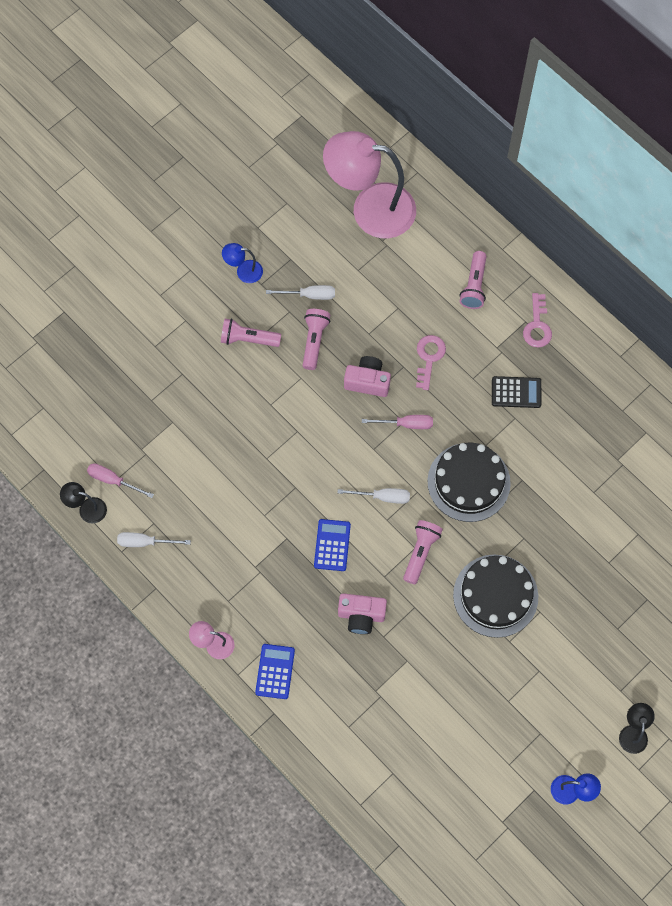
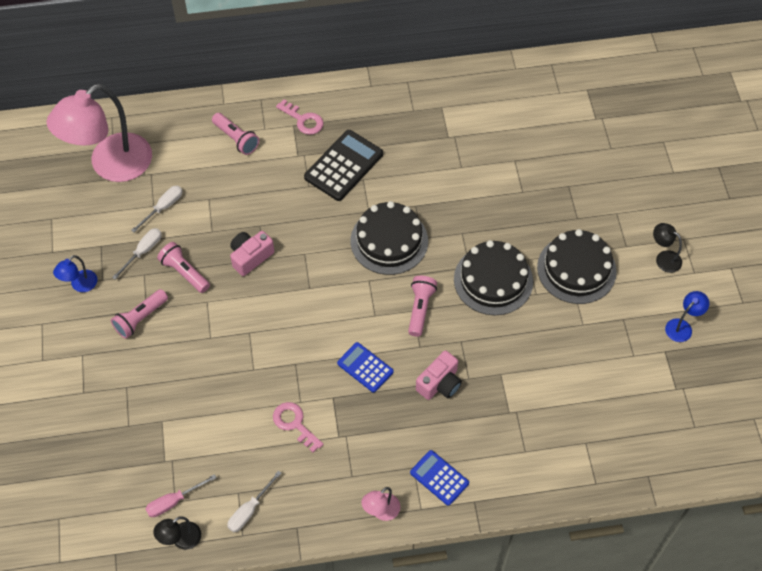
camera: 55 degrees left, 10 degrees down
white screwdriver [337,488,410,504] -> white screwdriver moved to [131,186,183,232]
pink screwdriver [362,415,433,429] -> none
pink flashlight [403,520,443,584] -> pink flashlight turned 45 degrees clockwise [408,276,437,337]
pink key [416,335,446,390] -> pink key moved to [273,402,323,452]
black calculator [492,376,541,408] -> black calculator [304,130,383,201], size x1.62
none -> black cake [537,229,617,304]

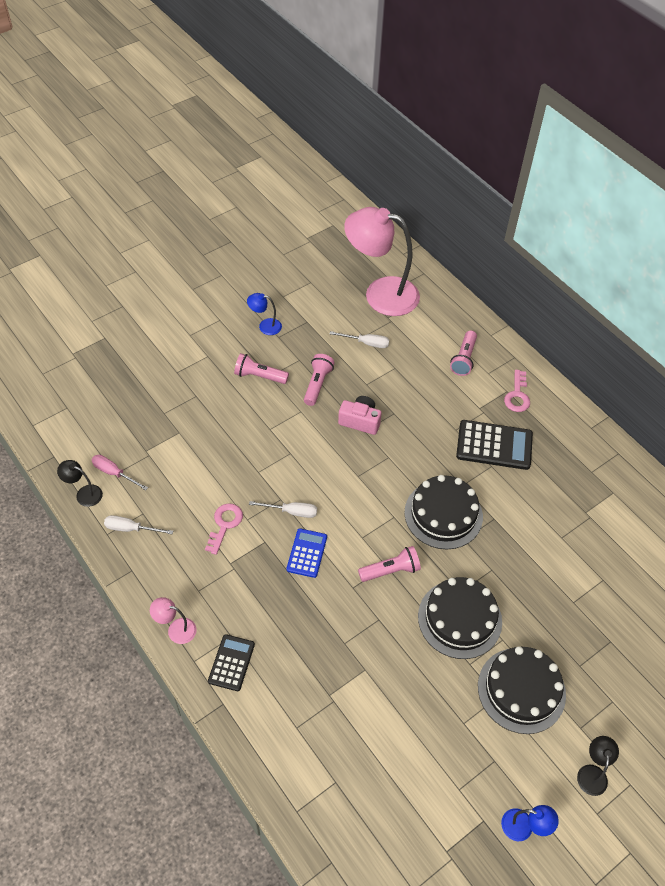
camera: 60 degrees right, 5 degrees down
white screwdriver [112,228,162,280] -> white screwdriver moved to [249,501,317,518]
blue calculator [410,450,469,506] -> black calculator [208,634,255,691]
pink camera [416,350,462,400] -> none

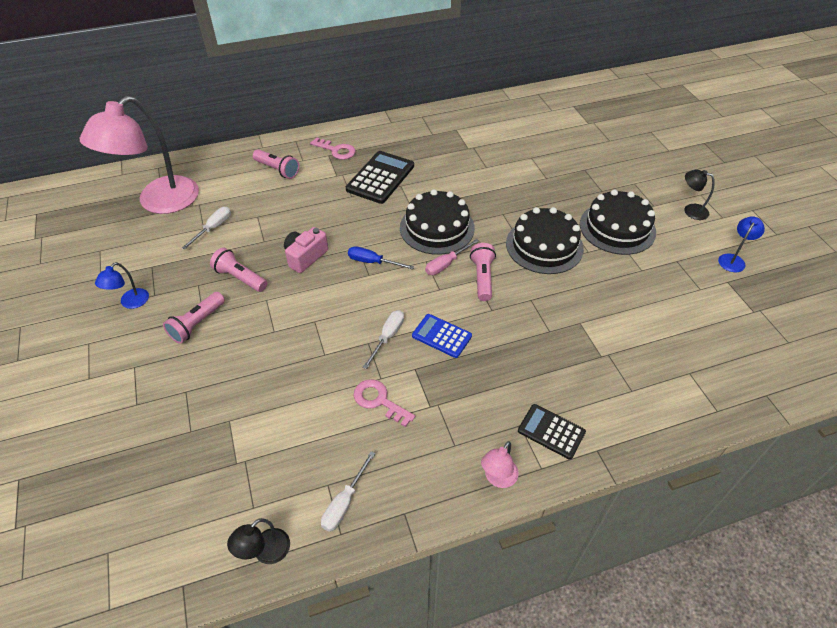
camera: 70 degrees left, 5 degrees down
pink screwdriver [92,455,148,491] -> pink screwdriver moved to [425,239,479,275]
none -> blue screwdriver [348,246,414,269]

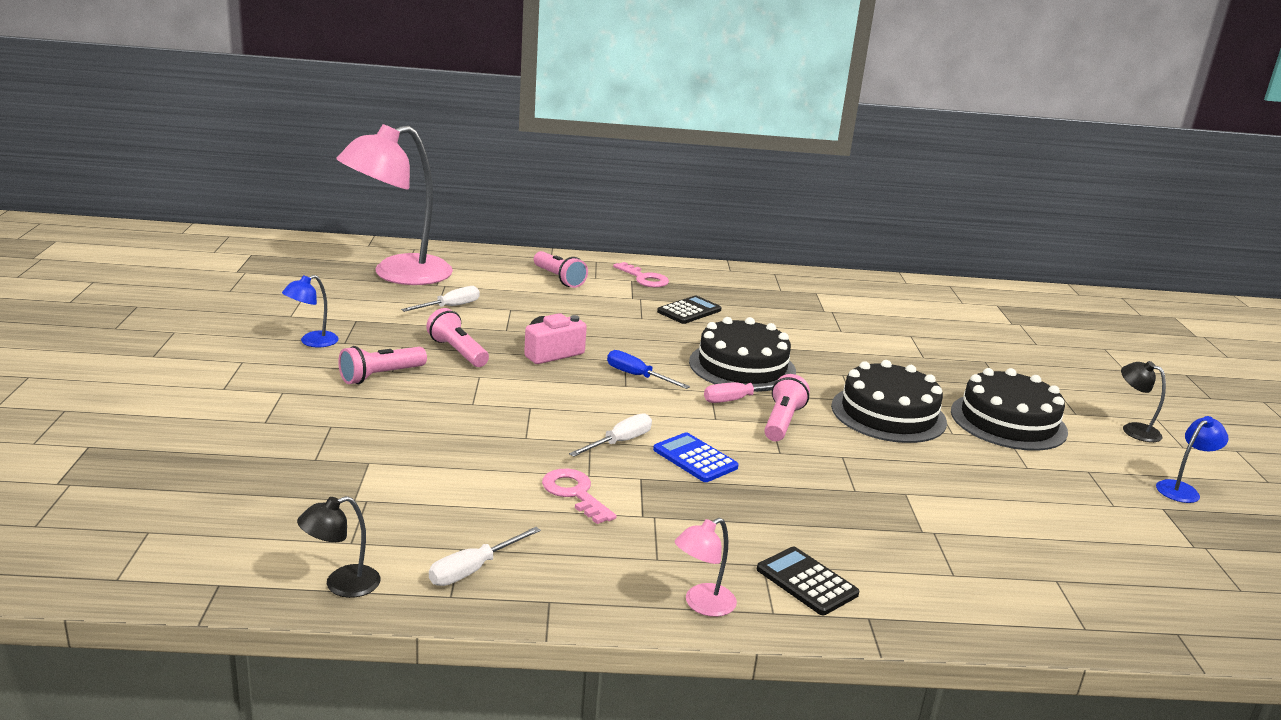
camera: 15 degrees right, 25 degrees down
black calculator [346,151,414,204] -> black calculator [657,296,722,324], size x0.62

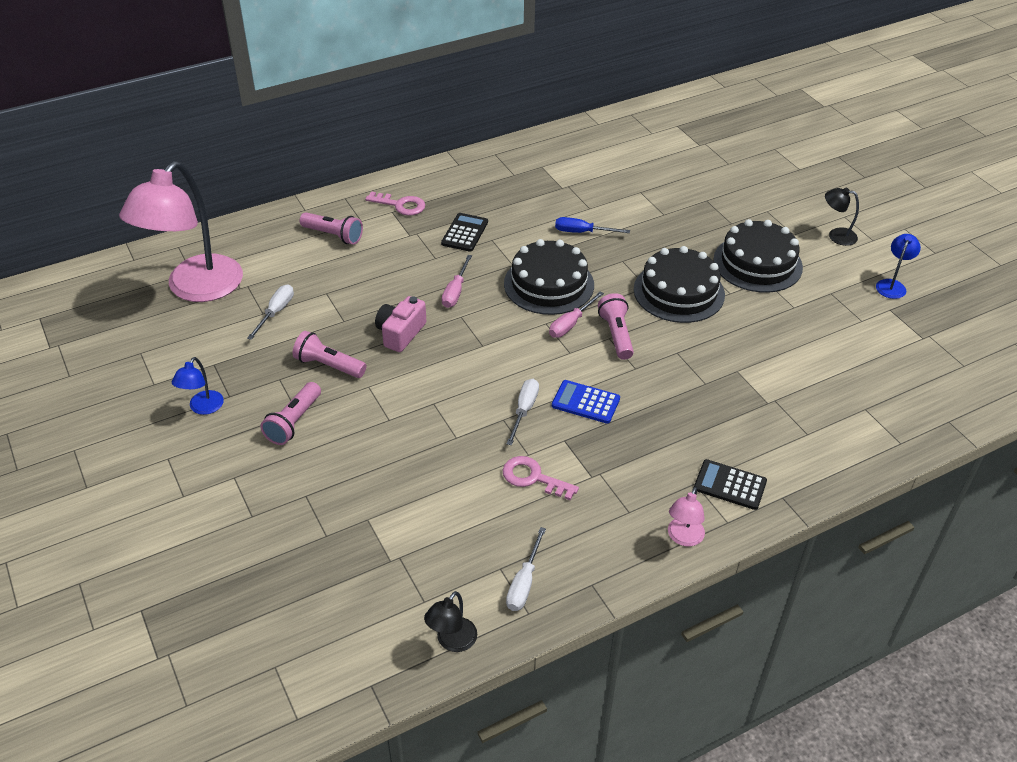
camera: 25 degrees left, 20 degrees up
blue screwdriver [607,350,690,389] -> blue screwdriver moved to [555,217,630,233]
none -> pink screwdriver [442,255,472,308]

